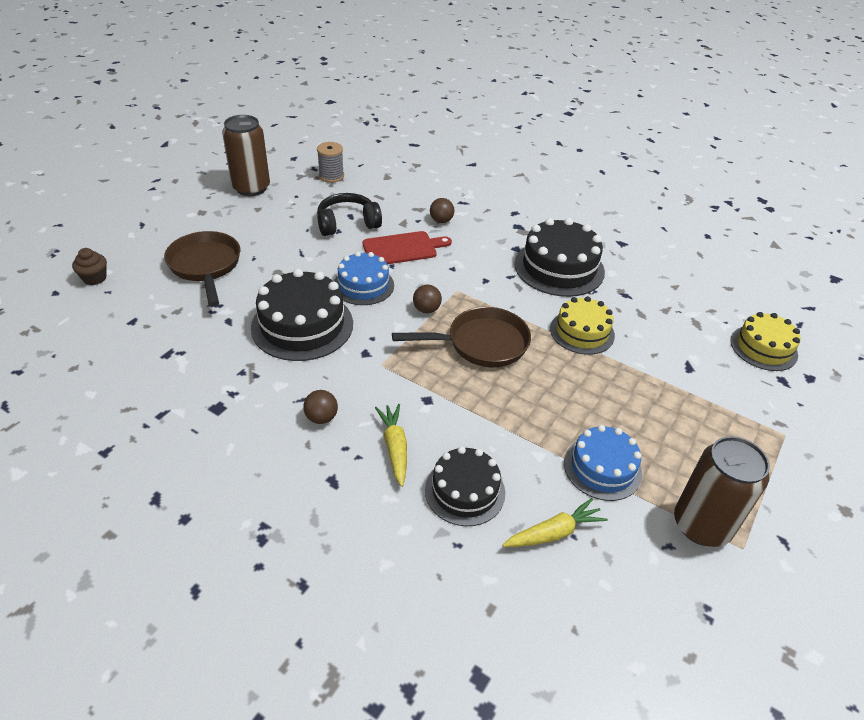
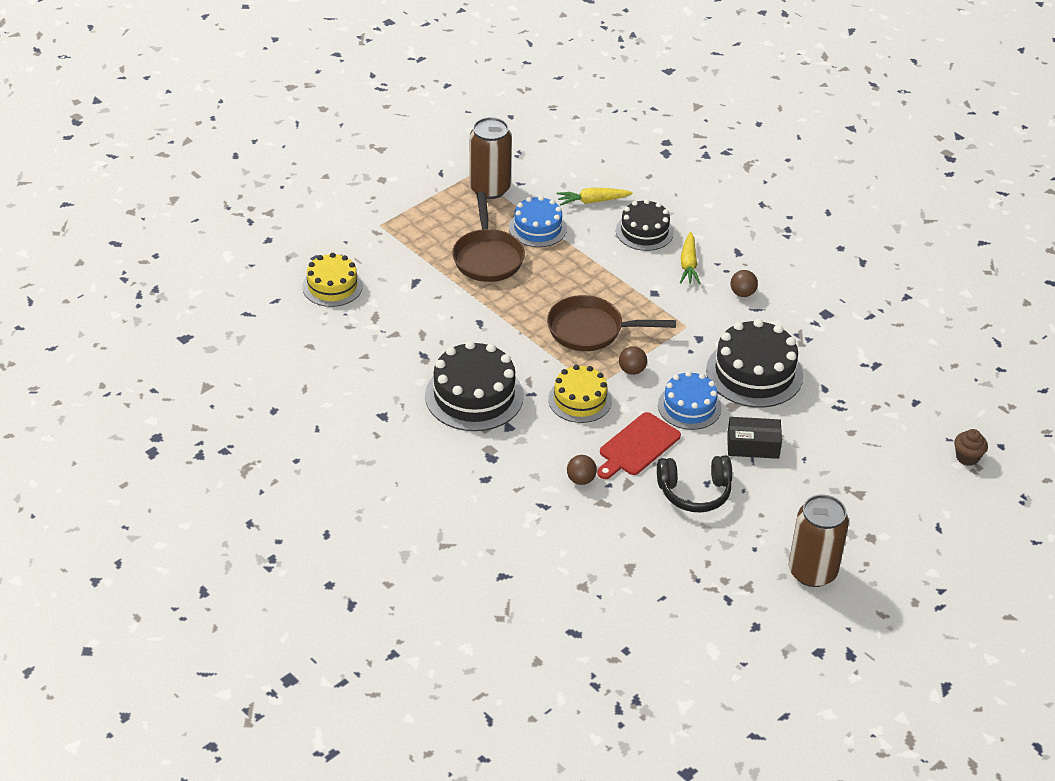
camera: 165 degrees left, 0 degrees up
brown pan [164,231,240,306] -> brown pan moved to [452,192,525,282]
grey spool [317,142,344,183] -> none
red cutting board [363,231,452,264] -> red cutting board turned 45 degrees counterclockwise [597,412,681,479]
yellow cake [550,296,615,355] -> yellow cake moved to [548,365,612,423]
none -> black box [727,417,782,459]

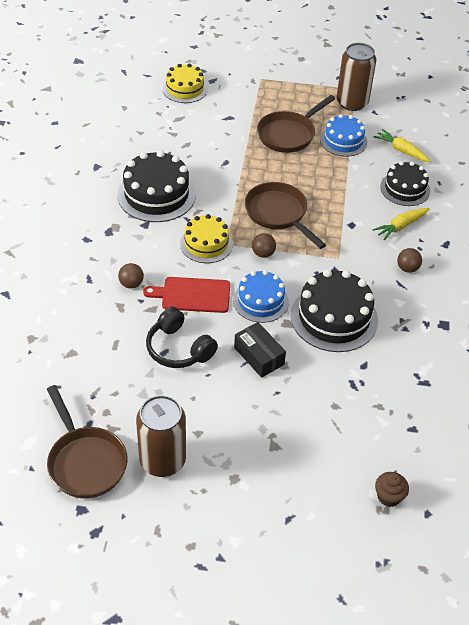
camera: 50 degrees right, 5 degrees up
none -> brown pan [47,385,127,499]

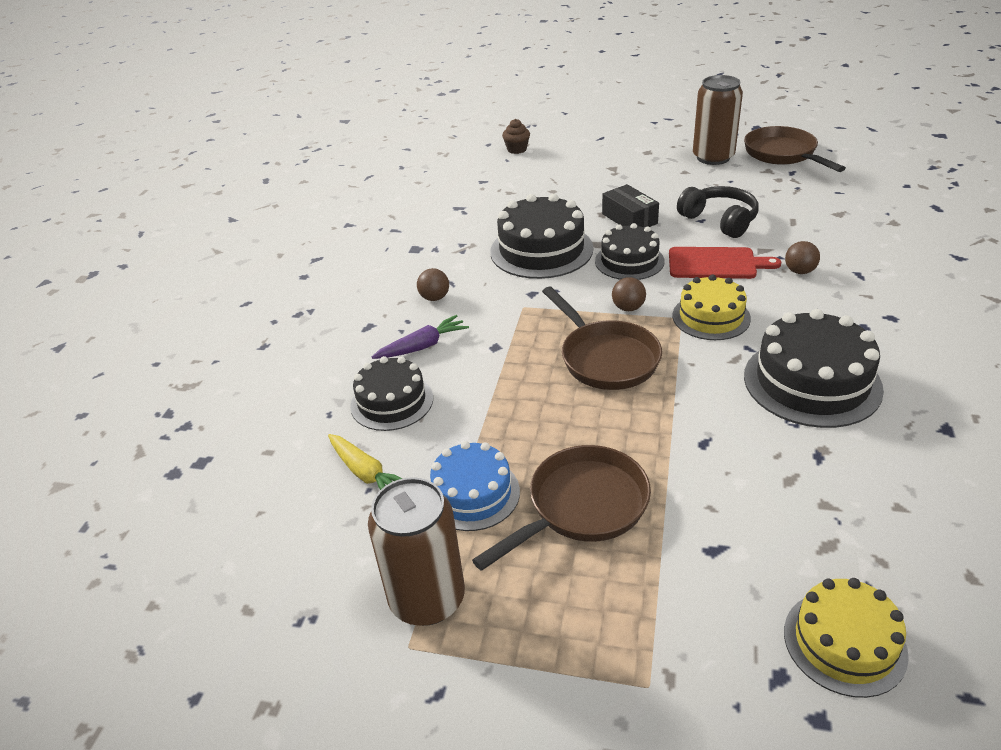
camera: 170 degrees left, 10 degrees down
blue cake [233,270,289,323] -> black cake [595,223,665,280]
yellow carrot [372,208,430,240] -> purple carrot [372,315,469,359]

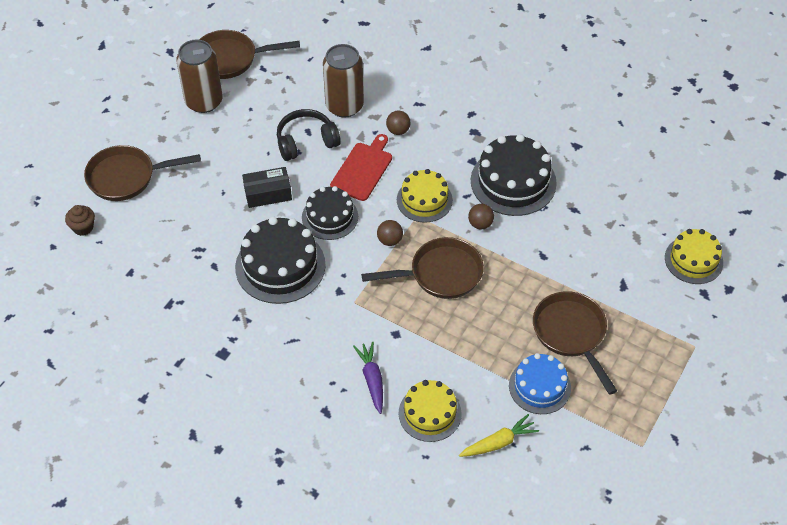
camera: 75 degrees left, 15 degrees up
black cake [350,356,433,431] -> yellow cake [399,380,462,442]
brown can [368,477,465,626] -> brown can moved to [323,44,364,118]
brown ball [417,268,449,301] -> brown ball moved to [468,204,494,229]
none -> brown pan [84,145,201,201]

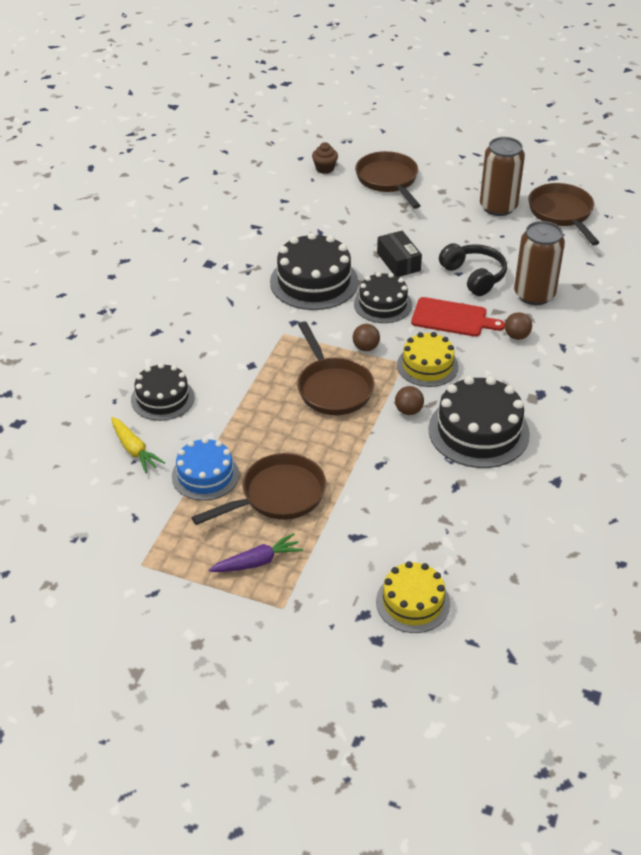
camera: 80 degrees right, 10 degrees down
purple carrot [353,341,383,414] -> purple carrot moved to [209,533,303,572]
yellow cake [399,380,462,442] -> black cake [131,363,194,421]

